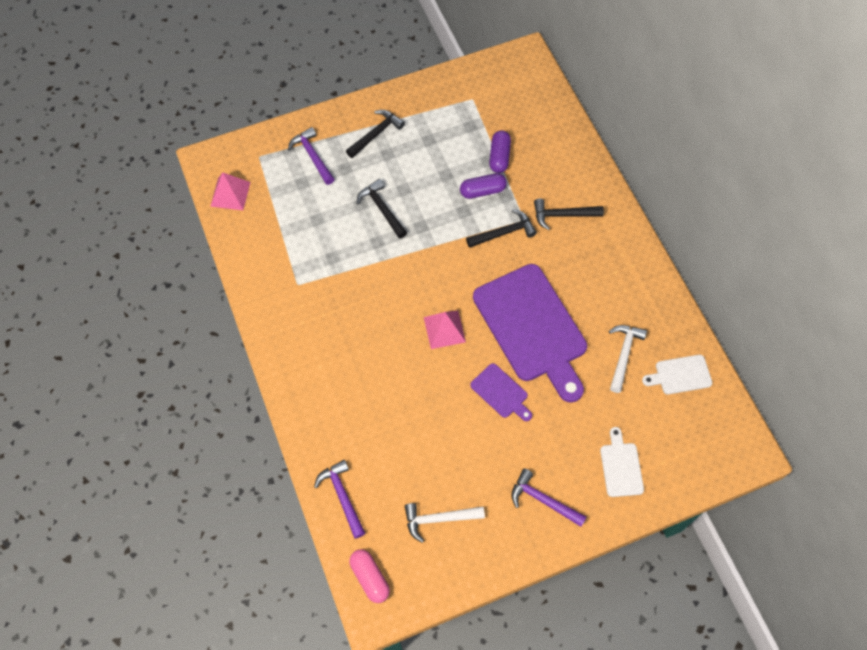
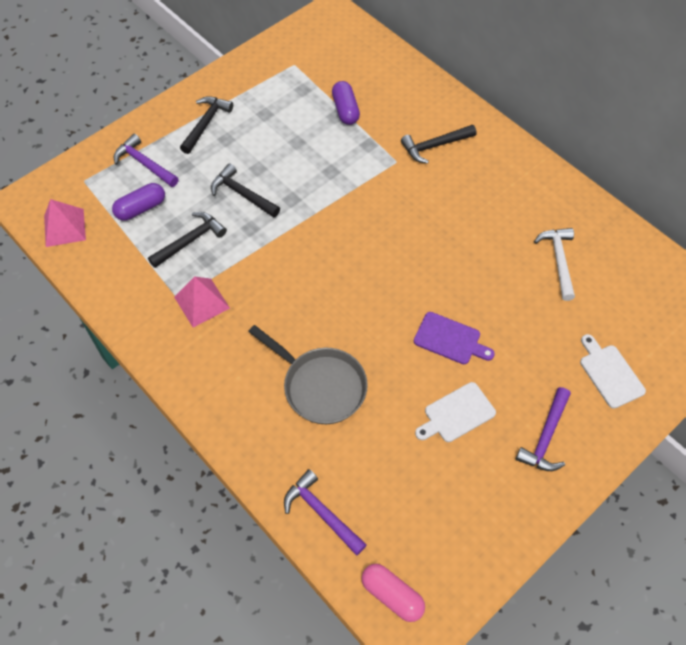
camera: 20 degrees left, 5 degrees down
white hammer [405,503,485,543] -> none
pink pyramid [424,311,466,349] -> pink pyramid moved to [174,276,230,328]
purple capsule [460,173,507,199] -> purple capsule moved to [112,183,165,221]
black hammer [466,209,537,248] -> black hammer moved to [148,212,227,268]
purple cutting board [473,264,587,403] -> none
purple hammer [511,468,586,527] -> purple hammer turned 75 degrees counterclockwise [516,387,571,471]
white cutting board [642,355,712,394] -> white cutting board moved to [415,382,496,442]
none -> grey pan [248,325,368,424]

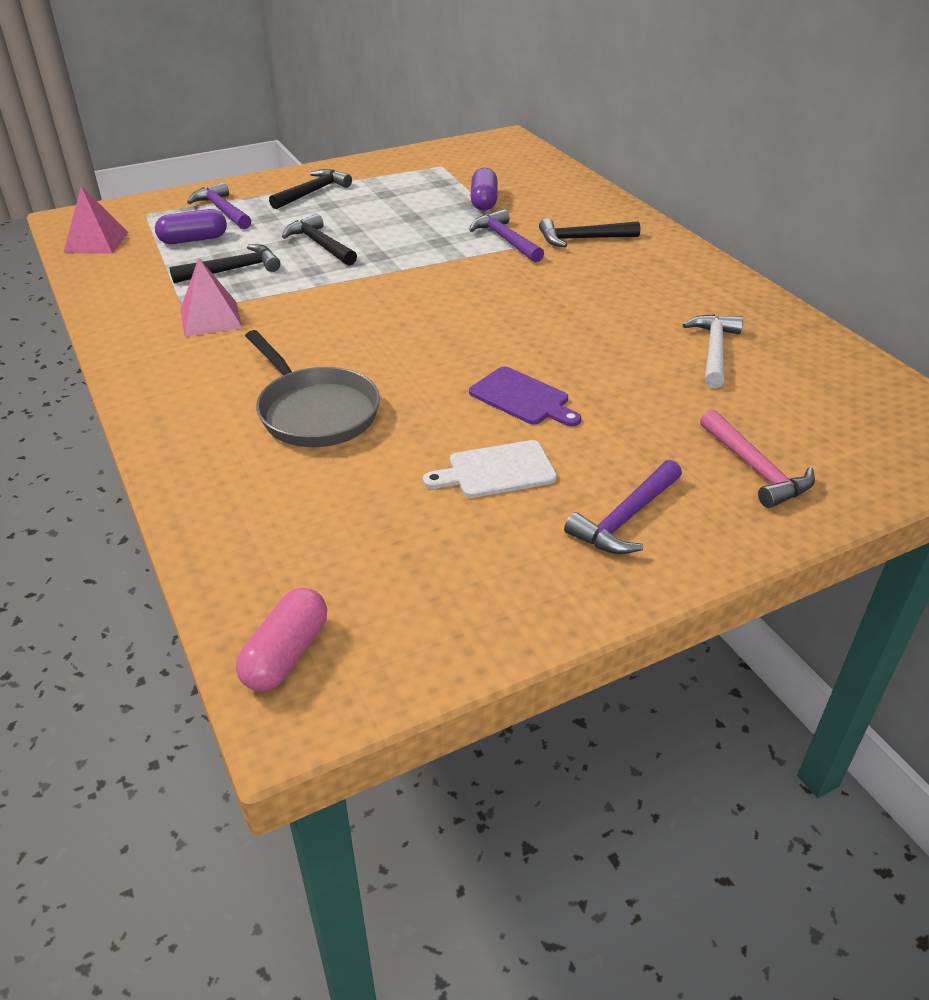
camera: 15 degrees right, 20 degrees down
purple hammer [284,469,367,555] -> purple hammer moved to [469,209,544,263]
pink capsule [362,564,425,622] -> pink capsule turned 60 degrees clockwise [236,588,327,691]
white cutting board [580,334,646,409] -> pink hammer [700,409,815,508]

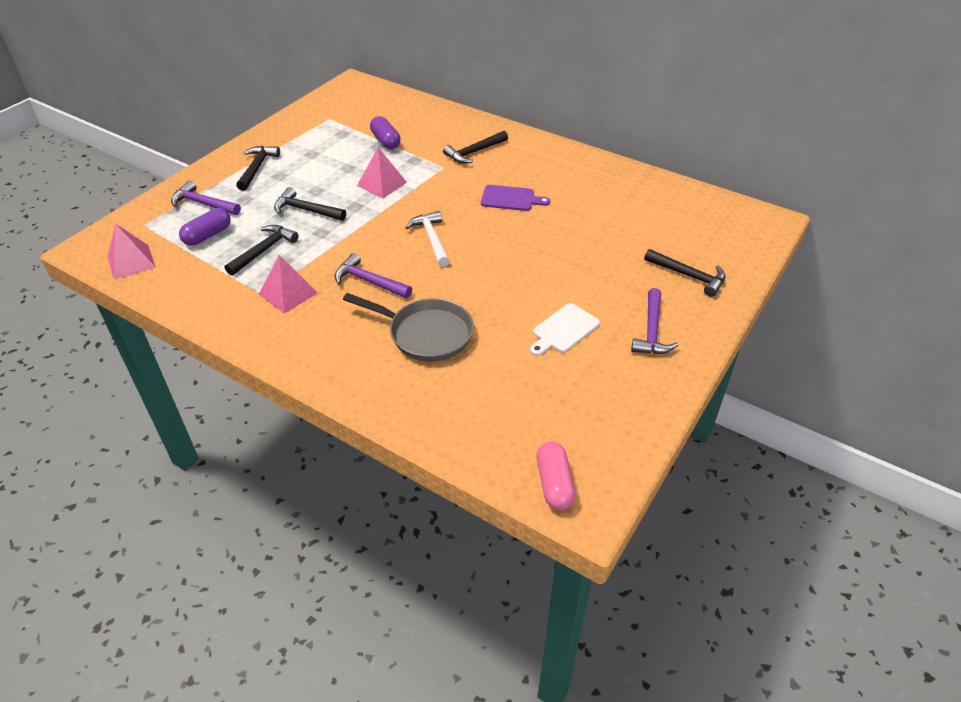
camera: 30 degrees left, 5 degrees up
purple hammer [469,209,544,263] -> purple hammer moved to [334,253,412,298]
purple cutting board [469,366,581,427] -> purple cutting board moved to [481,185,550,211]
white hammer [683,314,743,388] -> white hammer moved to [405,211,450,267]
pink hammer [700,409,815,508] -> black hammer [644,249,725,297]
none -> pink pyramid [357,147,407,198]

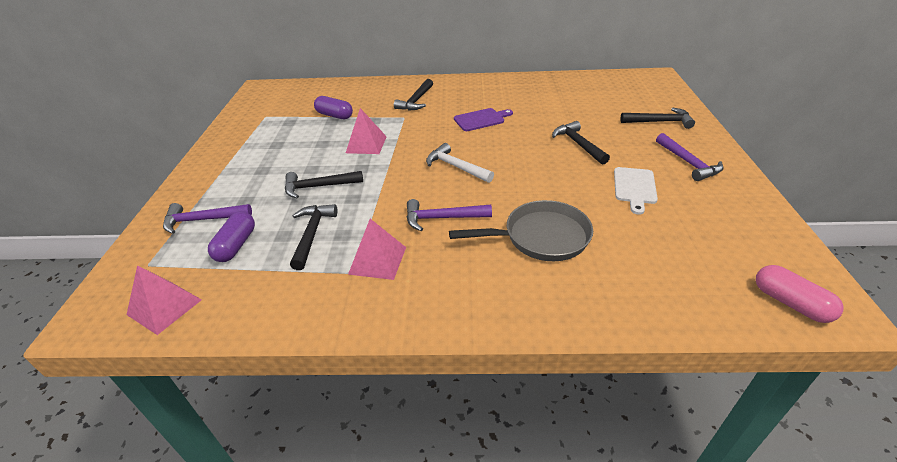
camera: 30 degrees left, 5 degrees down
black hammer [236,146,280,191] -> black hammer moved to [552,121,610,165]

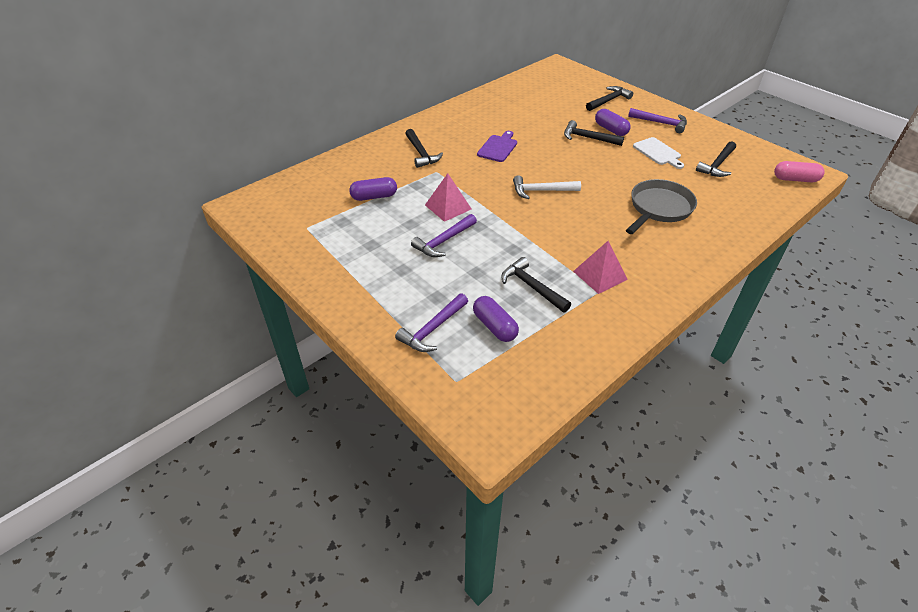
camera: 45 degrees left, 5 degrees up
pink pyramid [127,265,202,335] -> none
black hammer [285,171,363,198] -> black hammer moved to [696,141,736,177]
purple hammer [407,199,492,231] -> purple hammer moved to [411,214,477,257]
none -> purple capsule [595,109,631,136]

